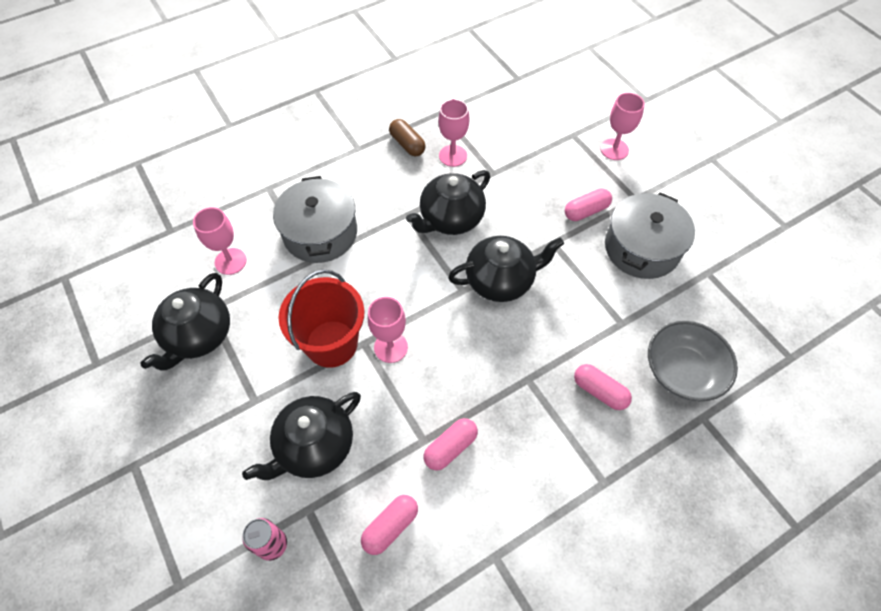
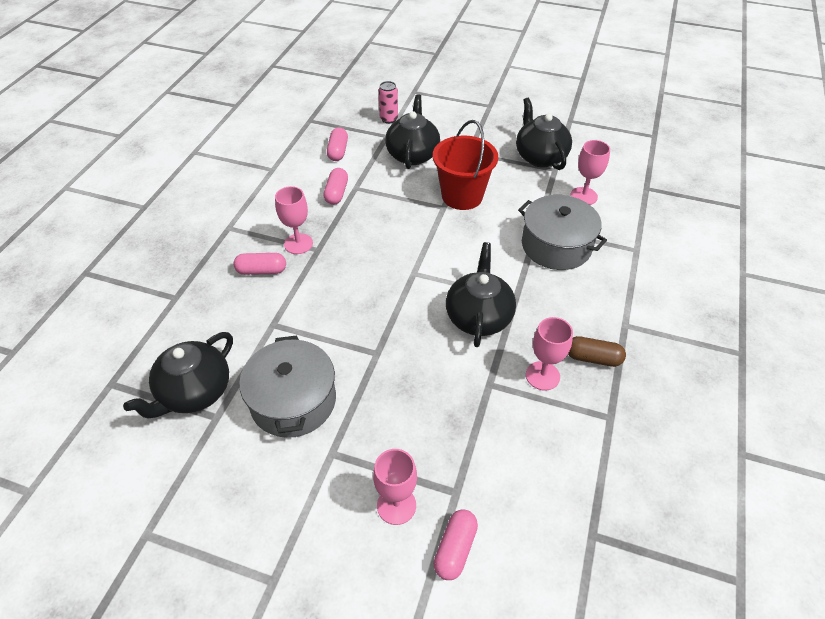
camera: 140 degrees right, 10 degrees down
pink goblet [368,297,408,363] -> pink goblet moved to [275,186,313,254]
black teapot [448,236,564,302] -> black teapot moved to [123,332,233,418]
pink capsule [565,189,612,221] -> pink capsule moved to [434,509,478,580]
grey bowl [648,321,738,401] -> none

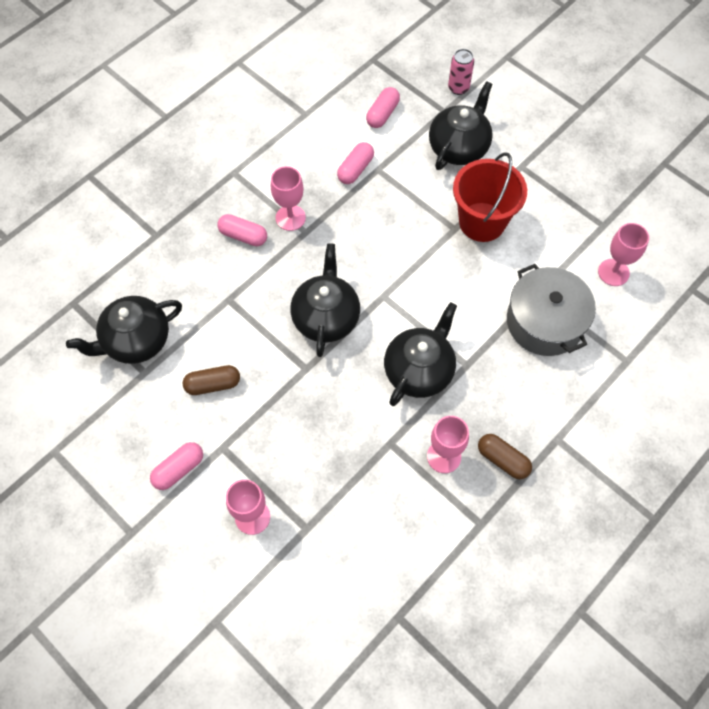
camera: 25 degrees right, 15 degrees up
grey pot [239,335,336,438] -> brown capsule [183,365,240,395]
pink capsule [434,509,478,580] -> pink capsule moved to [150,442,203,490]
black teapot [516,98,572,170] -> black teapot moved to [290,243,360,357]

